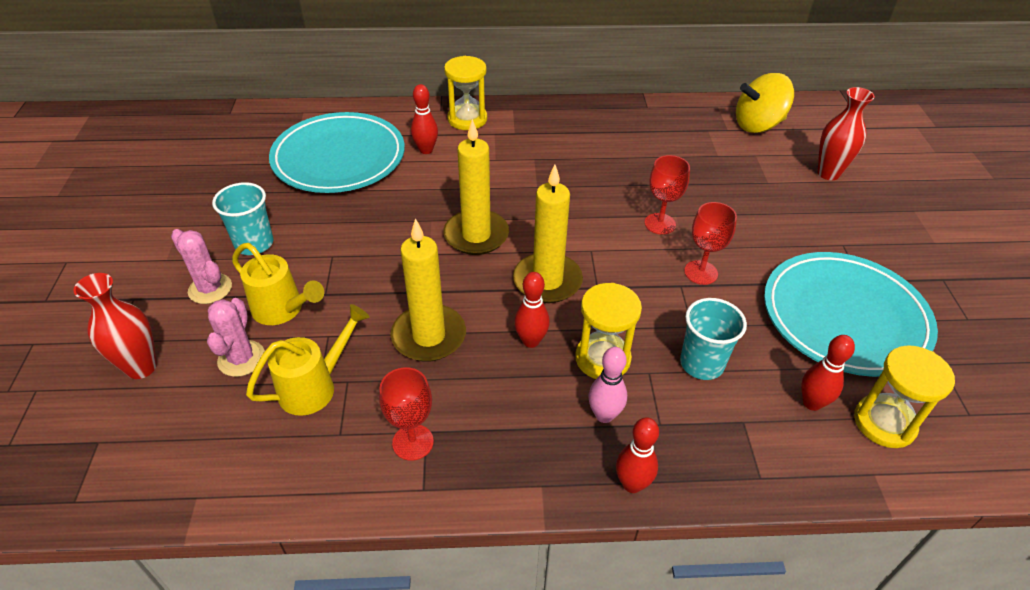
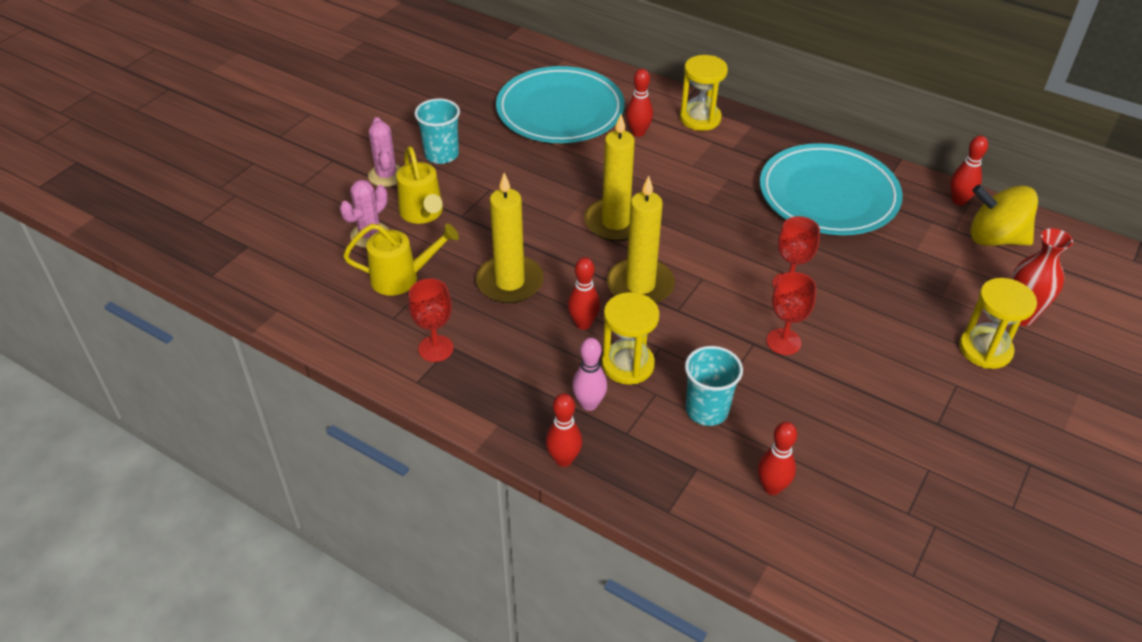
camera: 35 degrees right, 0 degrees up
red vase [73,273,157,379] -> none
turquoise plate [764,252,938,377] -> turquoise plate moved to [760,143,903,235]
yellow hourglass [854,345,955,448] -> yellow hourglass moved to [959,278,1037,369]
none -> red bowling pin [950,136,988,205]

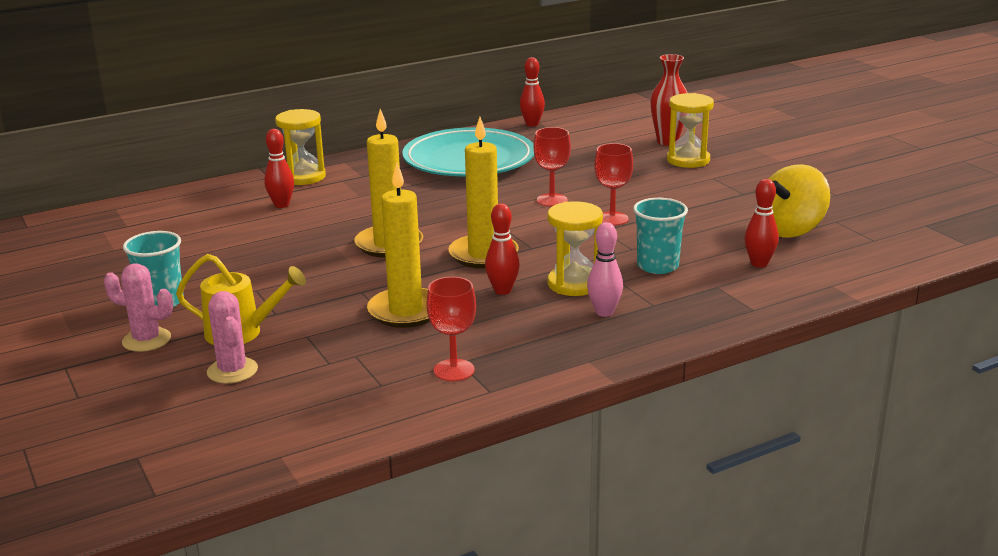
camera: 60 degrees left, 20 degrees down
yellow watering can [343,224,459,295] -> none
turquoise plate [496,66,625,143] -> none
red bowling pin [546,393,582,467] -> none
yellow spinning top [971,185,1038,246] -> yellow spinning top moved to [769,164,830,237]

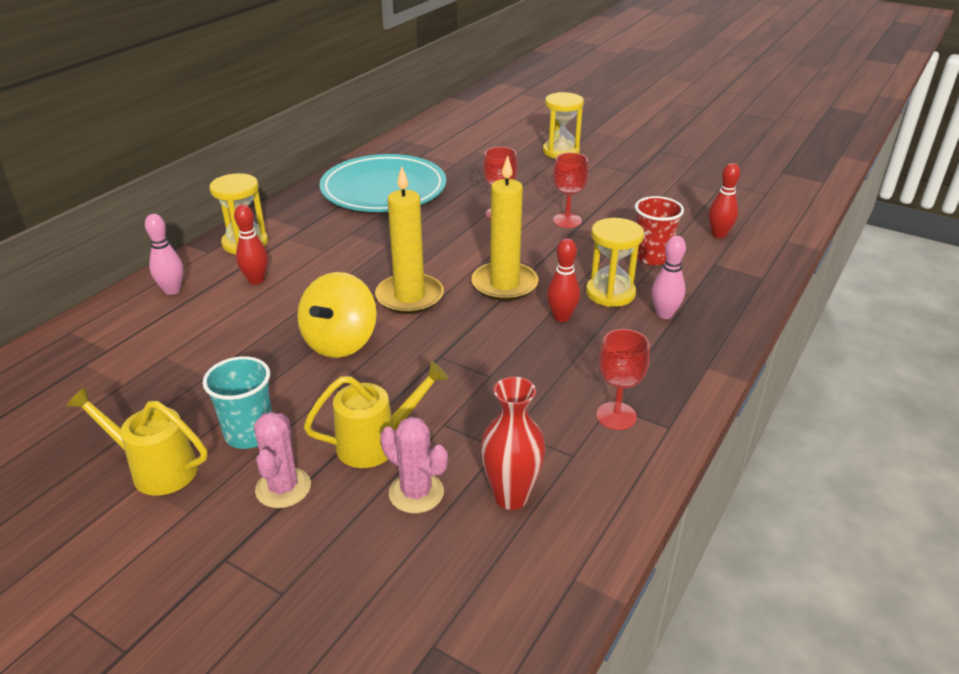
camera: 30 degrees left, 10 degrees up
pink cactus [104,263,173,352] -> pink cactus turned 75 degrees counterclockwise [254,412,311,508]
yellow candle [367,163,430,328] -> none
red bowling pin [520,57,545,127] -> none
turquoise cup [633,198,688,274] -> red cup [635,196,684,265]
red vase [650,54,688,146] -> red vase moved to [481,377,545,510]
yellow spinning top [769,164,830,237] -> yellow spinning top moved to [297,272,377,358]
none -> yellow watering can [66,387,207,495]
none -> pink bowling pin [145,214,183,295]

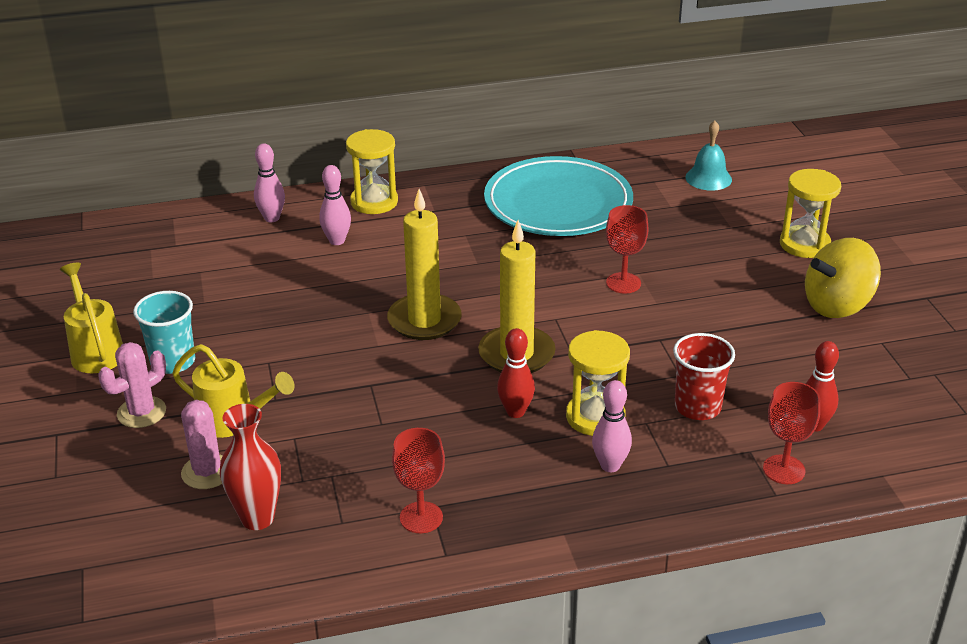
camera: 45 degrees right, 0 degrees up
red bowling pin [234,204,268,285] -> pink bowling pin [319,165,351,245]
yellow spinning top [297,272,377,358] -> yellow spinning top moved to [805,238,881,318]
red goblet [553,153,589,228] -> red goblet moved to [763,382,820,484]
none -> turquoise bell [685,121,732,191]

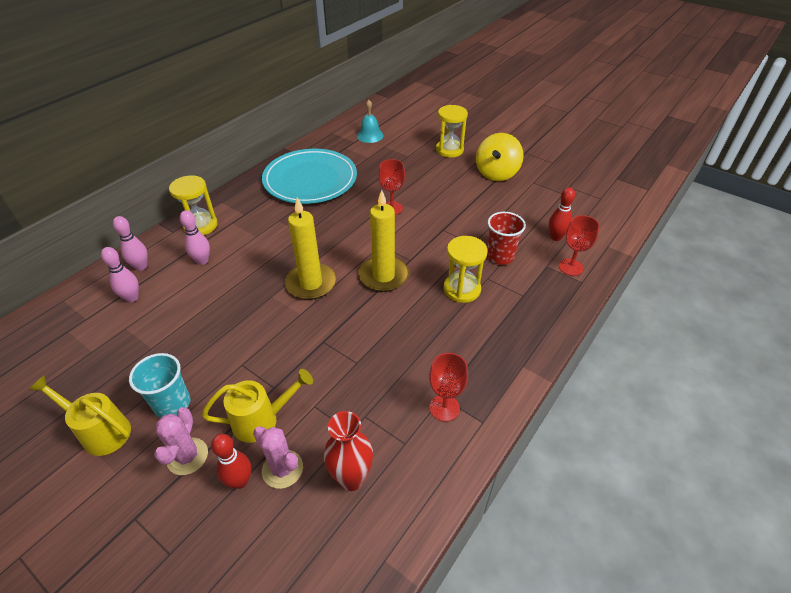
camera: 40 degrees left, 10 degrees up
red bowling pin [497,328,535,418] -> red bowling pin moved to [211,434,251,489]
pink bowling pin [592,380,632,472] -> pink bowling pin moved to [101,247,139,302]

